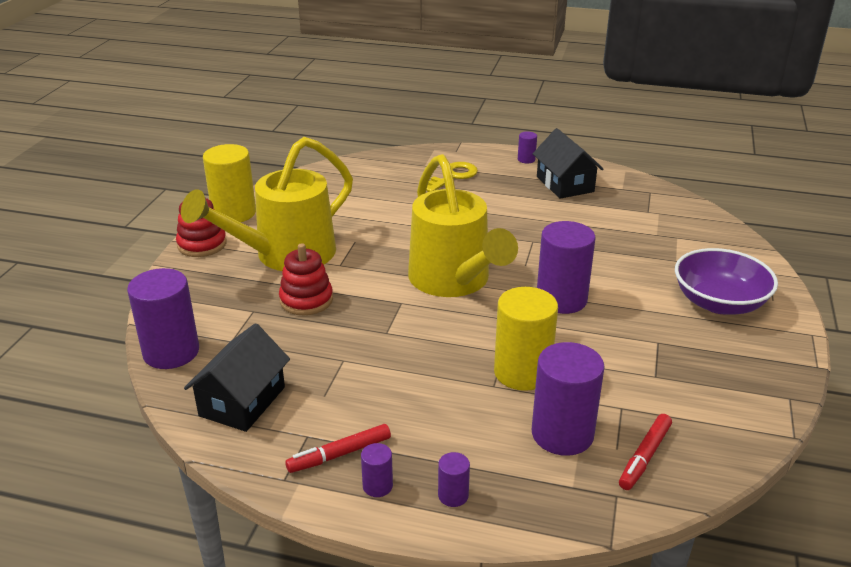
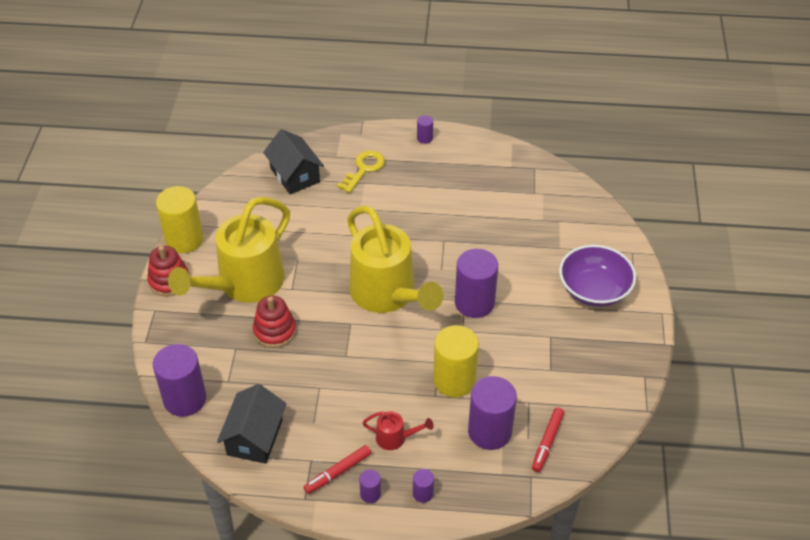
camera: 10 degrees left, 15 degrees up
black house [533,128,603,199] -> black house moved to [263,129,324,194]
none -> red watering can [362,411,434,450]

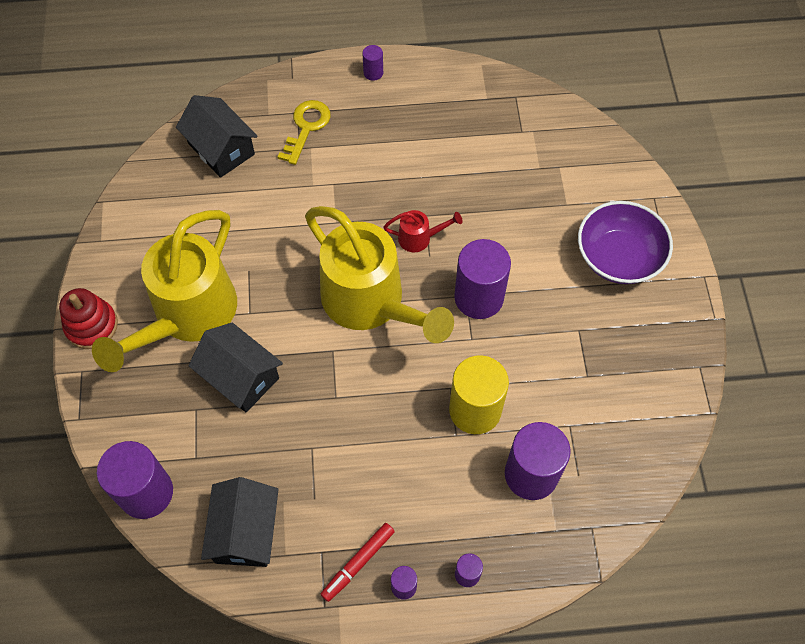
camera: 10 degrees left, 15 degrees up
yellow cylinder [156,186,203,253] -> none
red stacking toy [253,296,296,348] -> black house [188,323,283,412]
red watering can [362,411,434,450] -> red watering can moved to [383,210,462,253]
red marker [532,407,564,472] -> none

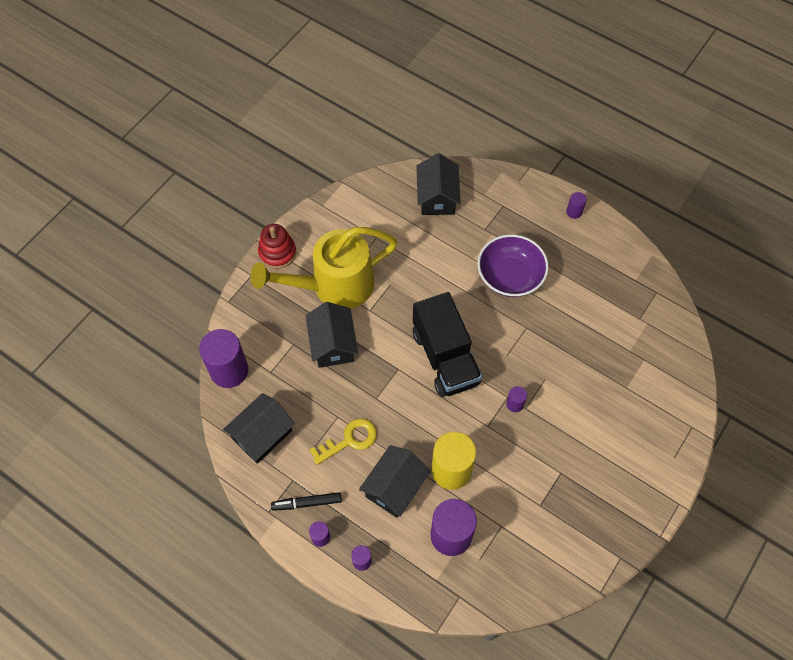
camera: 40 degrees right, 0 degrees up
yellow key [278,100,331,165] -> yellow key moved to [310,418,377,465]
yellow watering can [305,206,454,343] -> black truck [413,292,482,397]
red marker [321,523,395,602] -> black marker [271,492,342,511]
red watering can [383,210,462,253] -> none
purple cylinder [454,239,511,319] -> purple cylinder [506,386,527,412], size x0.45
purple bowl [578,201,673,284] -> purple bowl moved to [478,234,549,297]
none -> black house [359,445,431,518]

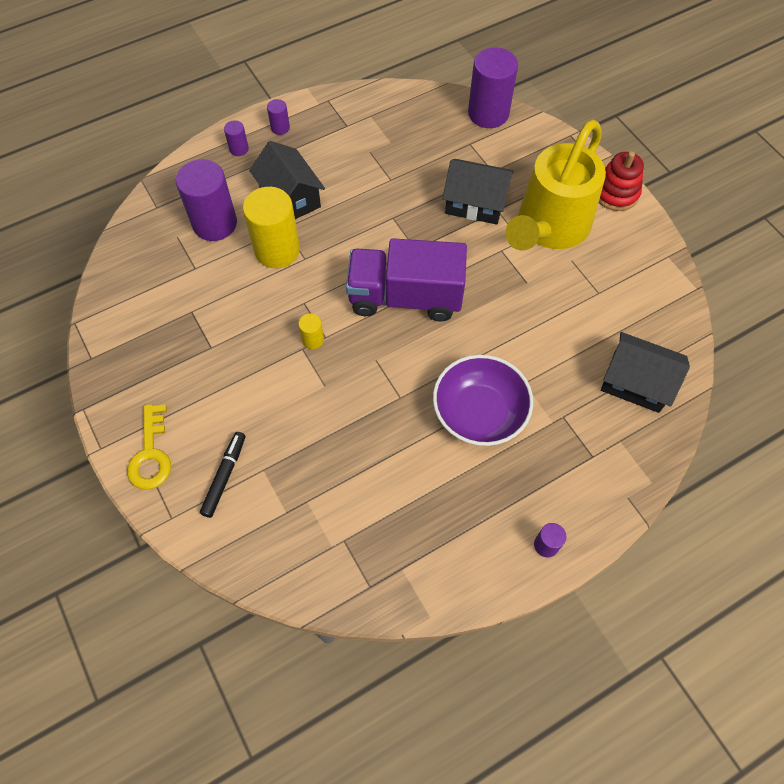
camera: 115 degrees right, 0 degrees up
black house [223,393,295,464] -> none
yellow watering can [250,227,398,309] -> yellow watering can turned 150 degrees counterclockwise [505,120,606,251]
black marker [271,492,342,511] -> black marker moved to [200,432,245,518]
yellow key [310,418,377,465] -> yellow key moved to [127,404,171,489]
black truck [413,292,482,397] -> purple truck [346,238,467,321]
purple cylinder [506,386,527,412] -> yellow cylinder [298,313,324,349]

